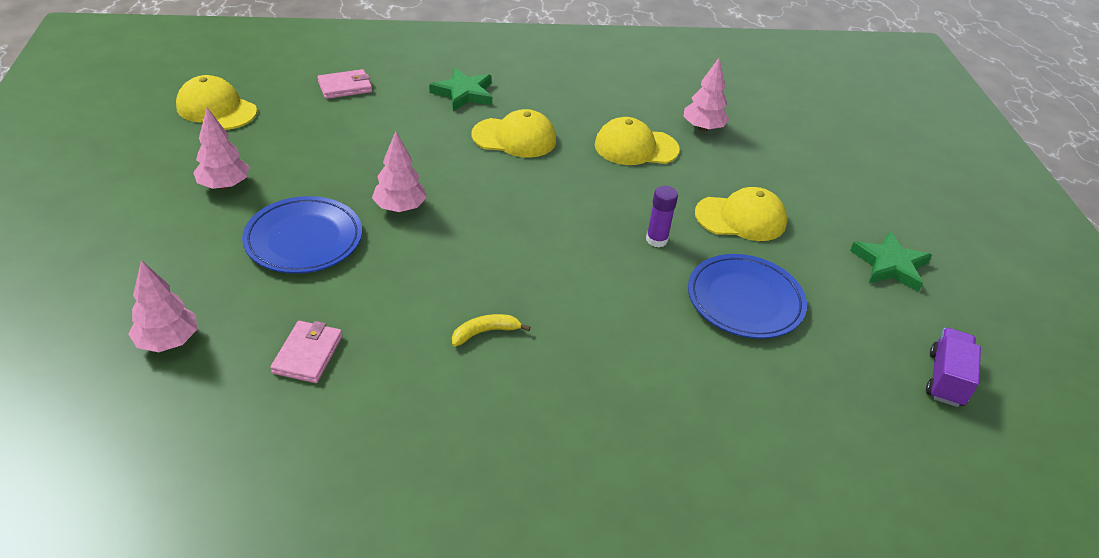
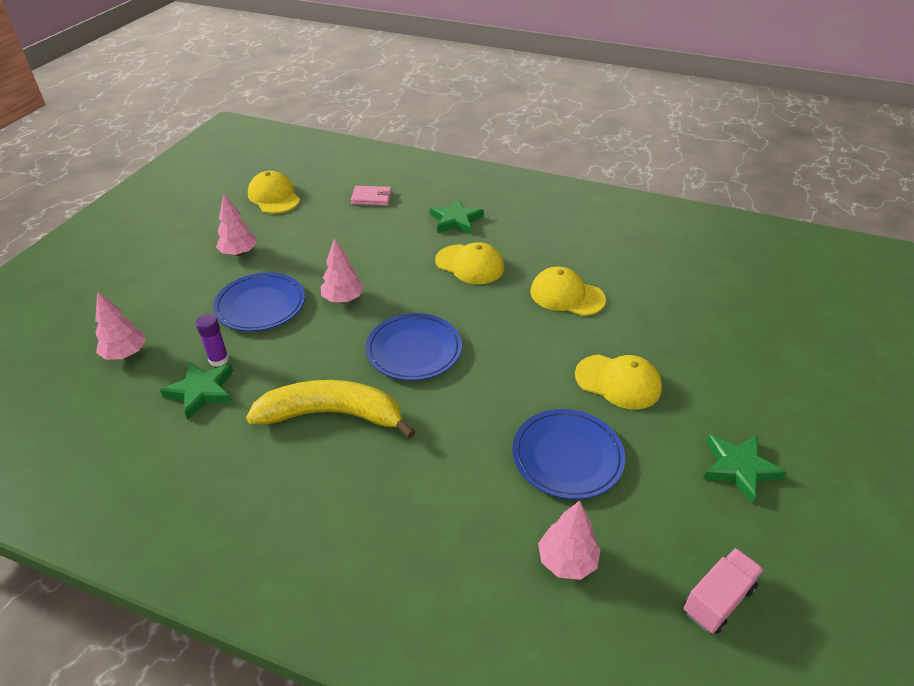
camera: 30 degrees right, 0 degrees up
pink wallet [270,321,343,383] -> green star [160,361,233,420]
yellow banana [452,314,531,347] -> yellow banana [246,380,416,439], size x2.46
purple glue stick [646,186,678,247] -> purple glue stick moved to [196,314,229,367]
pink tree [684,58,730,131] -> pink tree moved to [538,501,600,580]
purple truck [926,328,981,407] -> pink truck [683,548,764,634]
none -> blue plate [365,313,462,381]

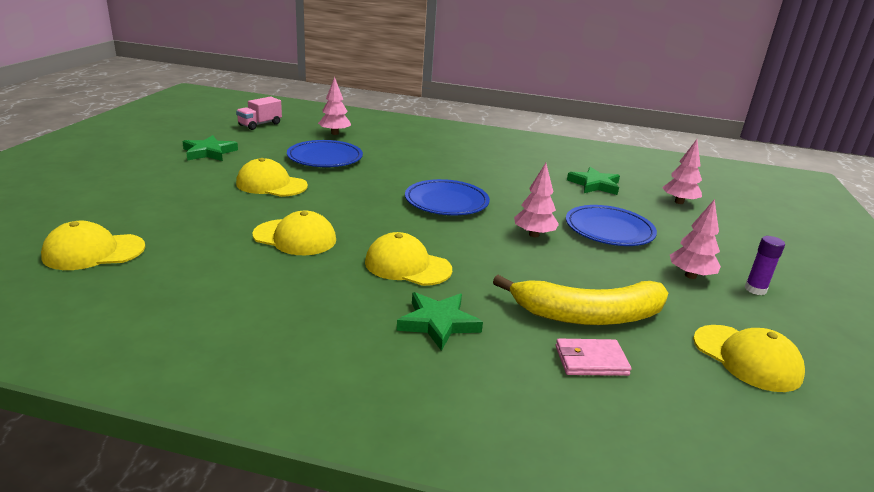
camera: 170 degrees right, 15 degrees down
purple glue stick [196,314,229,367] -> purple glue stick moved to [745,236,785,295]
yellow banana [246,380,416,439] -> yellow banana moved to [493,275,668,325]
none -> yellow cap [41,221,145,270]

